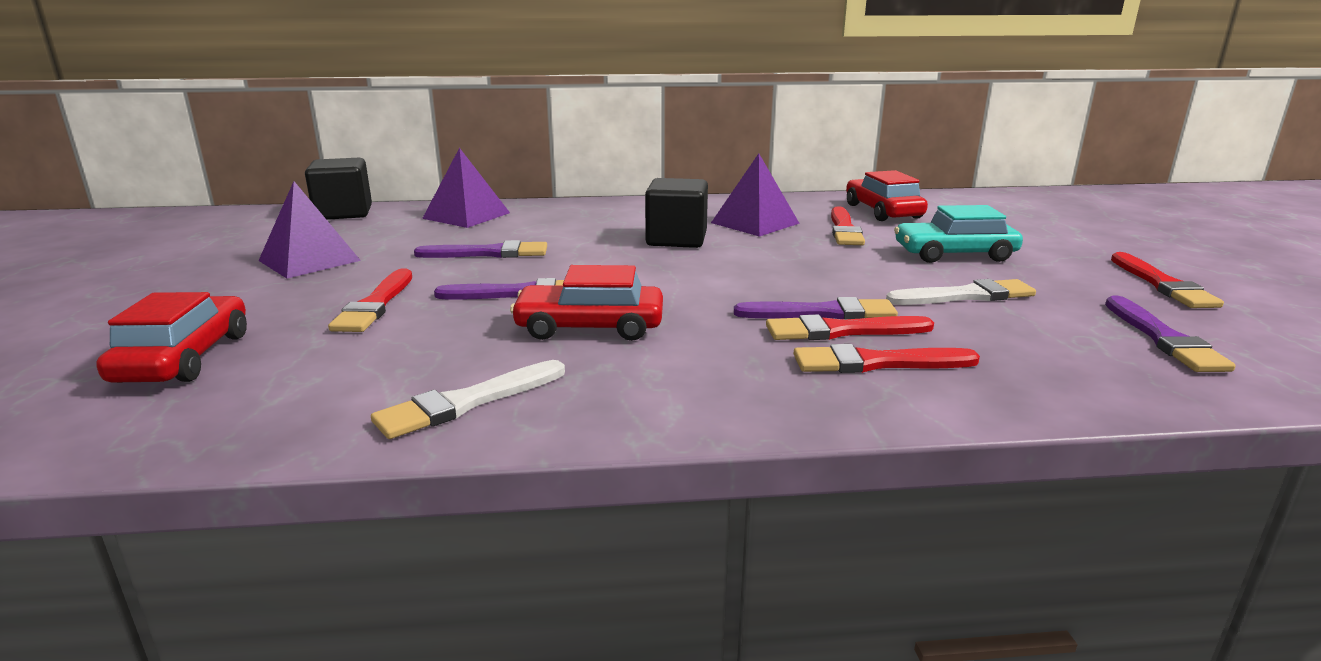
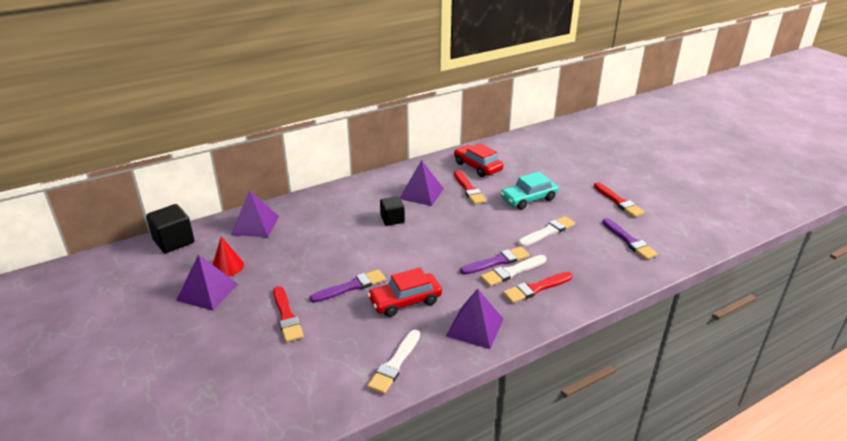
camera: 25 degrees left, 10 degrees up
red car [96,292,247,383] -> none
purple brush [414,240,547,258] -> none
black cube [645,178,708,248] -> black cube [380,196,405,226], size x0.67
red brush [766,314,934,340] -> white brush [480,255,546,286]
none -> red cone [212,237,244,277]
none -> purple pyramid [446,288,504,349]

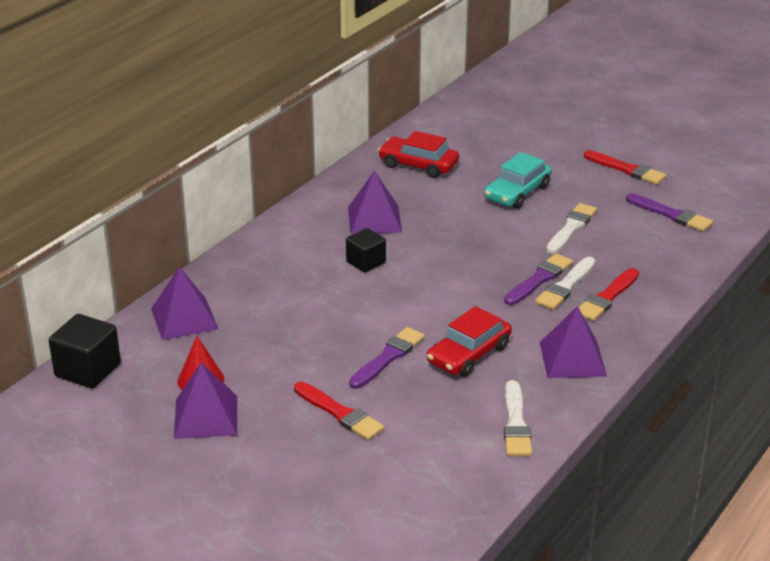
camera: 25 degrees left, 0 degrees up
red brush [454,170,486,204] -> none

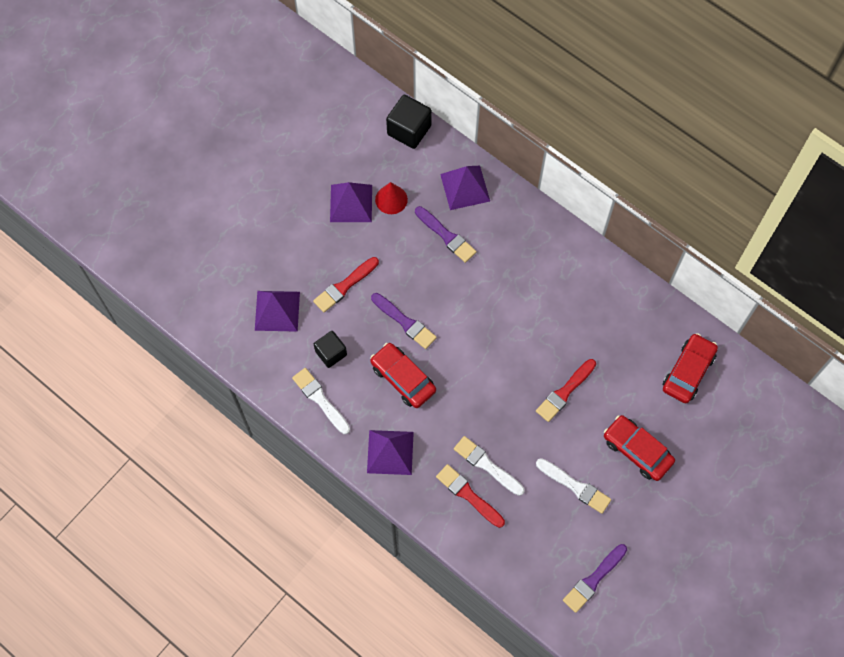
camera: 95 degrees right, 35 degrees up
black cube [346,228,386,273] -> black cube moved to [314,331,347,368]
purple pyramid [348,171,402,234] -> purple pyramid moved to [255,291,300,332]
turquoise car [484,152,552,209] -> red car [604,415,675,481]
purple brush [504,253,573,305] -> purple brush moved to [415,206,477,263]
white brush [504,380,532,456] -> white brush turned 45 degrees clockwise [292,368,350,434]
red brush [584,150,667,185] -> red brush moved to [536,359,596,422]

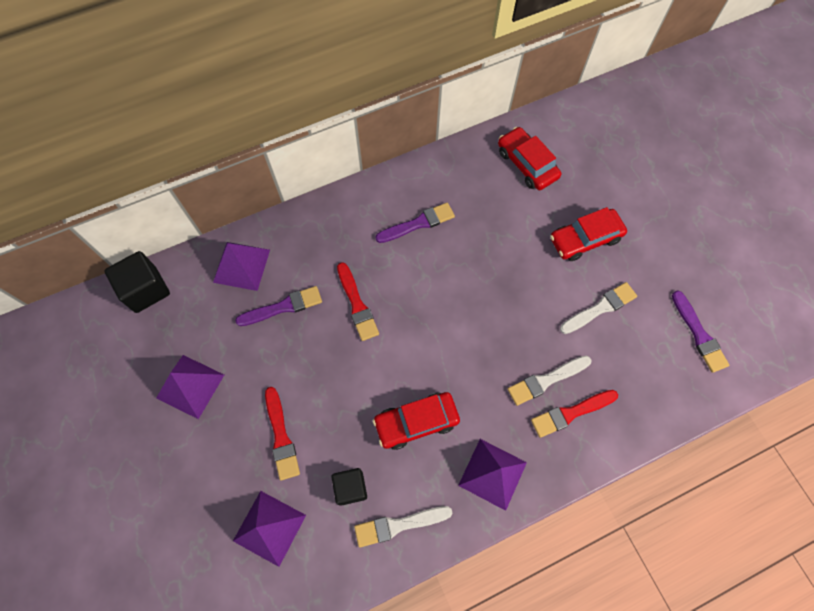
camera: 65 degrees left, 0 degrees up
purple brush [371,293,437,349] -> purple brush moved to [375,203,455,243]
red cone [375,182,408,214] -> none
red brush [536,359,596,422] -> red brush moved to [337,262,379,341]

